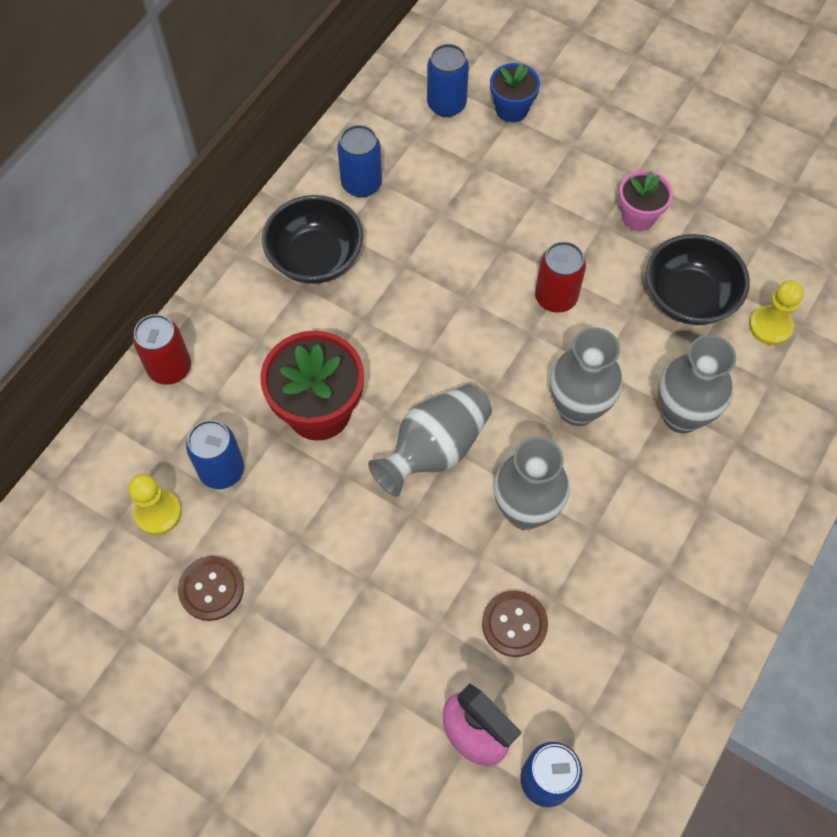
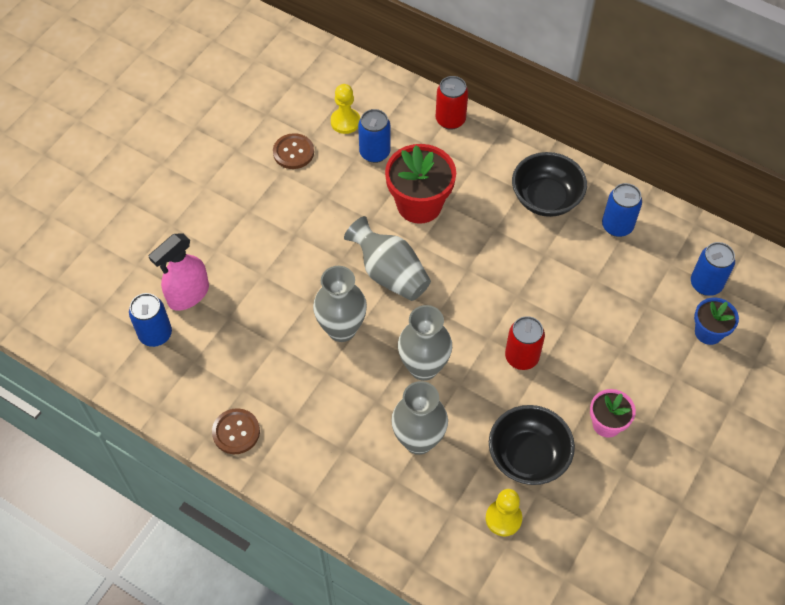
camera: 90 degrees right, 5 degrees down
brown button [482,591,548,657] -> brown button moved to [212,408,260,454]

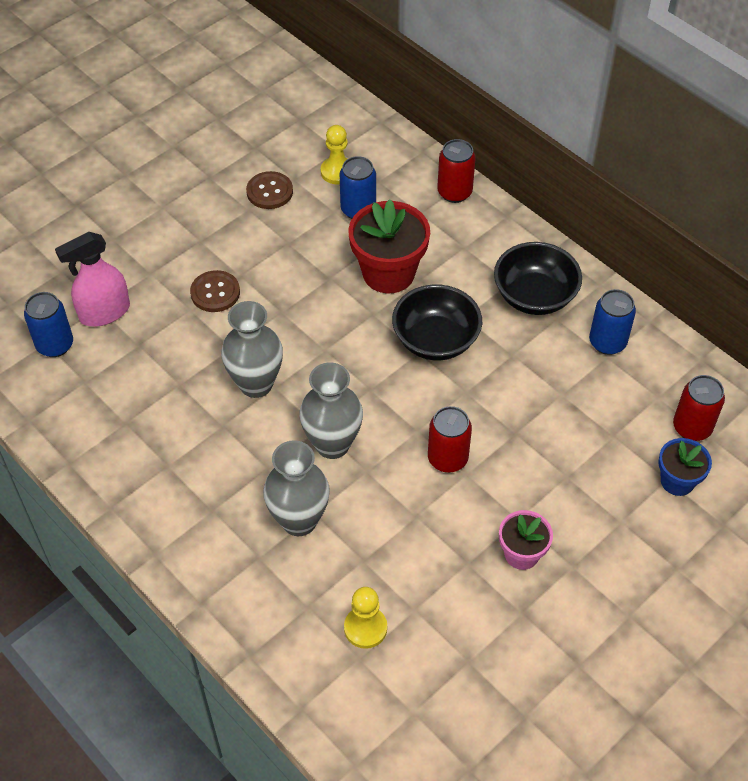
camera: 15 degrees right, 5 degrees down
brown button [212,408,260,454] -> brown button moved to [190,270,240,312]
grey vase [344,216,431,301] -> none
black bowl [489,405,575,485] -> black bowl moved to [392,284,482,361]
blue can [691,242,735,296] -> red can [673,375,725,441]

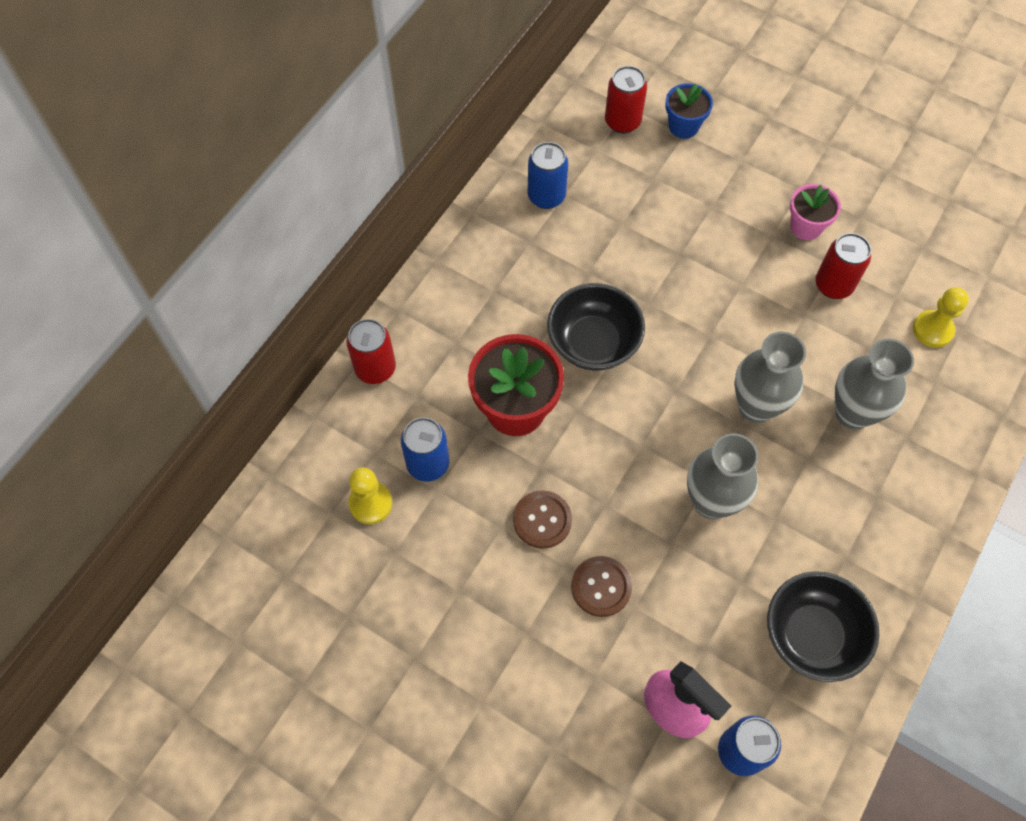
camera: 105 degrees left, 10 degrees up
brown button [246,171,293,209] -> brown button moved to [513,490,572,549]
red can [428,406,472,473] -> red can moved to [815,233,871,299]
black bowl [494,242,582,315] -> black bowl moved to [767,571,879,682]

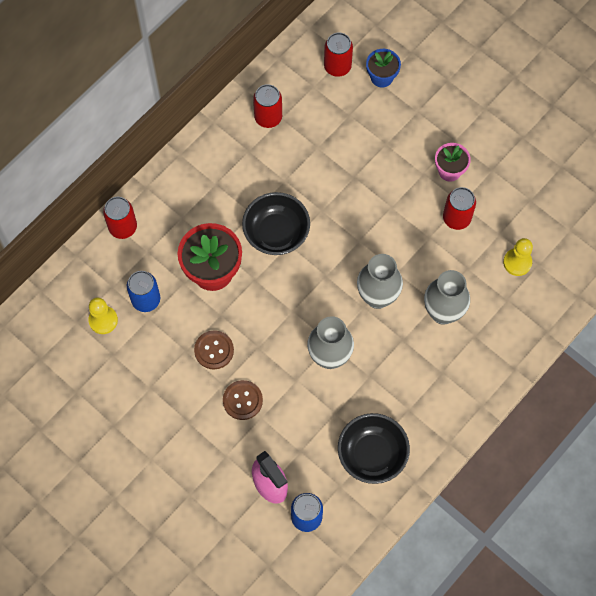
camera: 10 degrees right, 5 degrees up
blue can [528,142,568,209] -> red can [253,84,282,128]

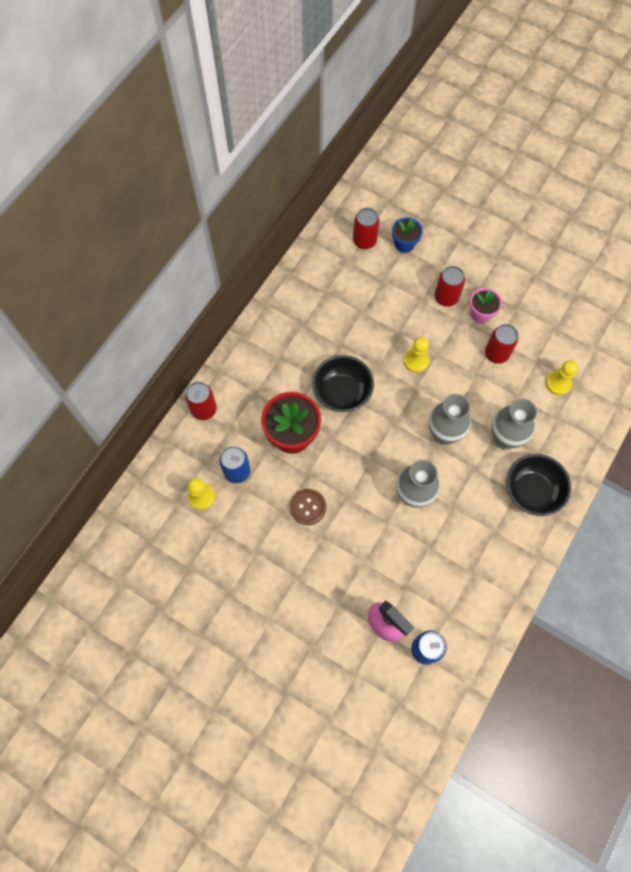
camera: 10 degrees left, 0 degrees up
brown button [223,380,263,420] -> none
red can [253,84,282,128] -> red can moved to [435,266,465,307]
black bowl [338,413,410,484] -> black bowl moved to [506,454,571,516]
none -> yellow pawn [404,337,429,373]

